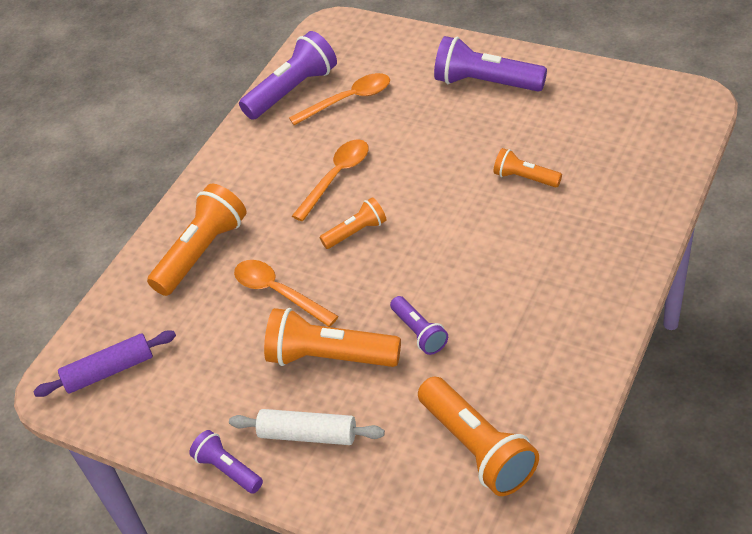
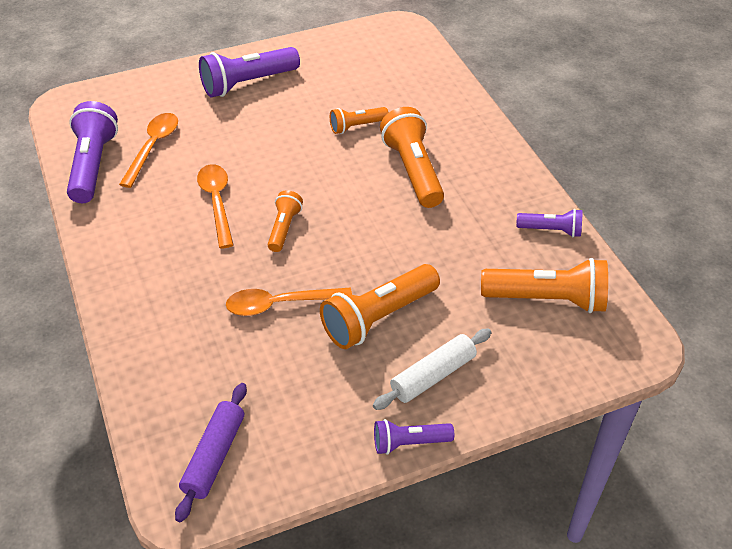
camera: 55 degrees left, 0 degrees up
orange flashlight [147,184,246,296] -> orange flashlight moved to [380,107,444,208]
purple flashlight [390,296,448,355] -> purple flashlight moved to [516,209,582,237]

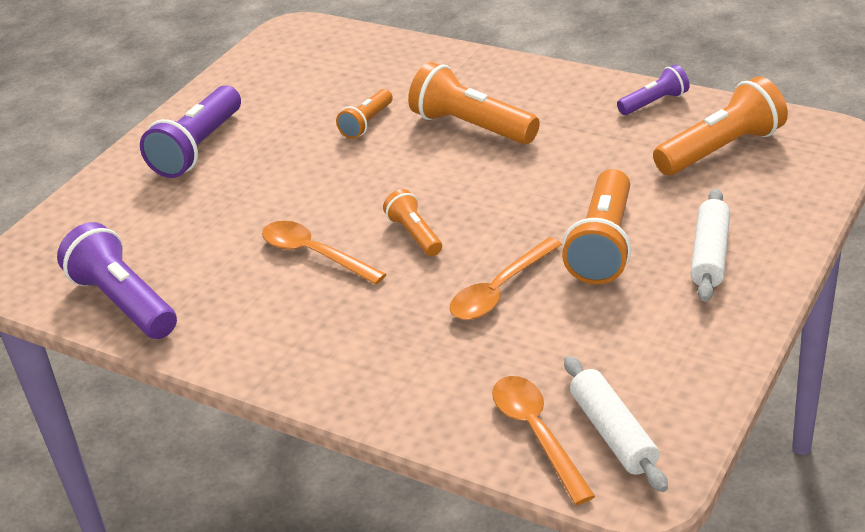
camera: 35 degrees left, 10 degrees down
orange spoon [119,113,178,188] -> orange spoon moved to [492,376,595,505]
purple rolling pin [175,383,247,522] -> white rolling pin [564,356,668,492]
purple flashlight [374,419,454,455] -> none

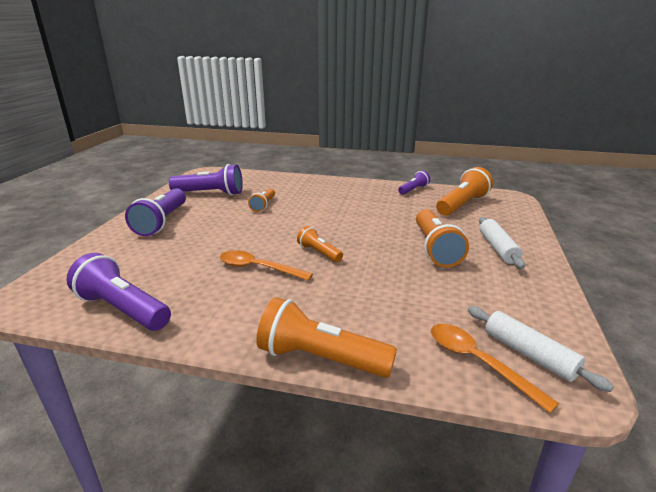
camera: 20 degrees left, 10 degrees down
orange flashlight [408,62,540,144] -> orange flashlight moved to [256,297,397,378]
orange spoon [450,237,562,320] -> none
none -> purple flashlight [169,164,243,195]

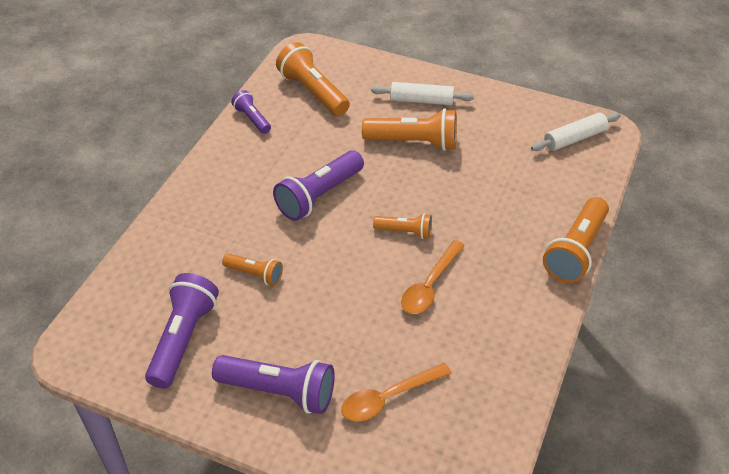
camera: 80 degrees left, 20 degrees up
purple flashlight [67,253,171,331] -> purple flashlight moved to [273,150,364,221]
orange flashlight [297,226,343,262] -> orange flashlight turned 135 degrees counterclockwise [373,213,432,239]
orange spoon [431,324,559,413] -> orange spoon moved to [341,363,452,422]

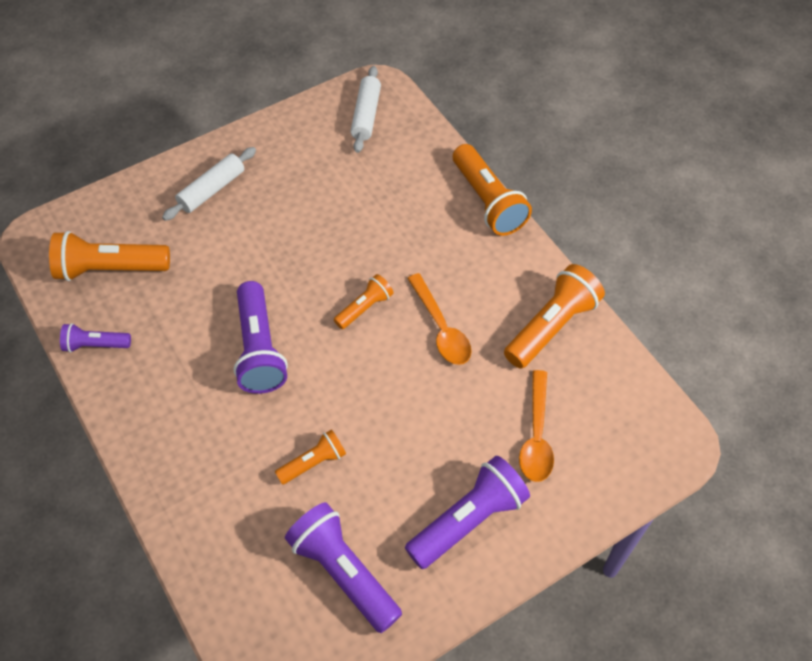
camera: 55 degrees left, 10 degrees up
orange flashlight [362,109,457,151] -> orange flashlight moved to [504,264,605,369]

